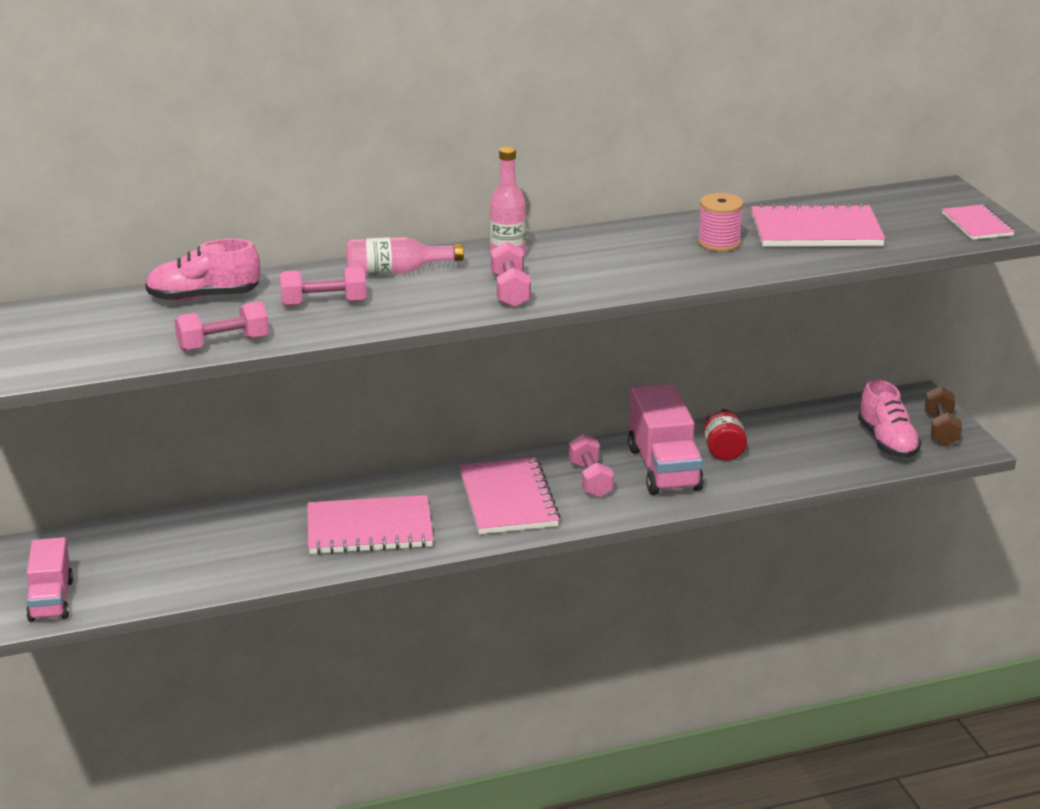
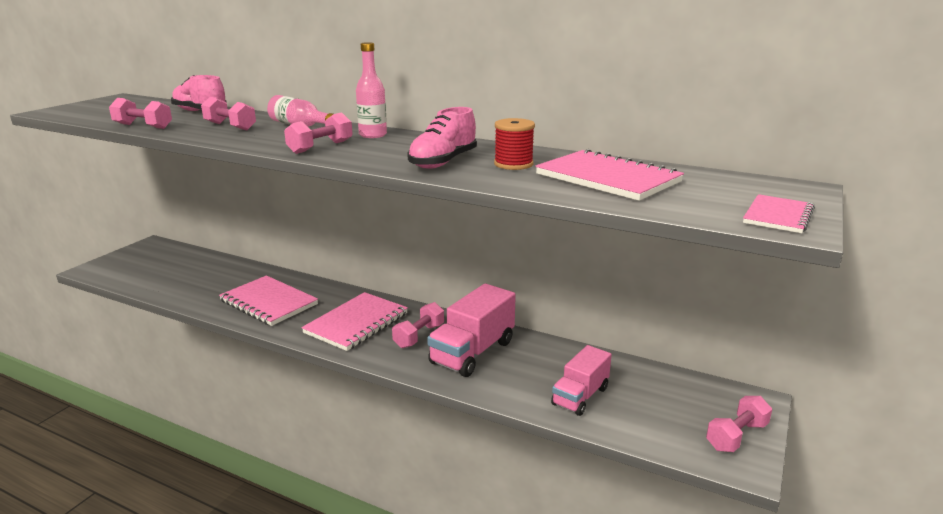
camera: 45 degrees right, 5 degrees down
pink truck [26,537,73,622] -> pink truck moved to [551,345,612,416]
pink spool [698,193,744,252] -> red spool [494,118,535,170]
red jar [704,409,747,461] -> none
pink shoe [858,379,922,458] -> pink shoe moved to [407,107,477,169]
brown dumbbell [925,386,962,446] -> pink dumbbell [706,396,772,452]

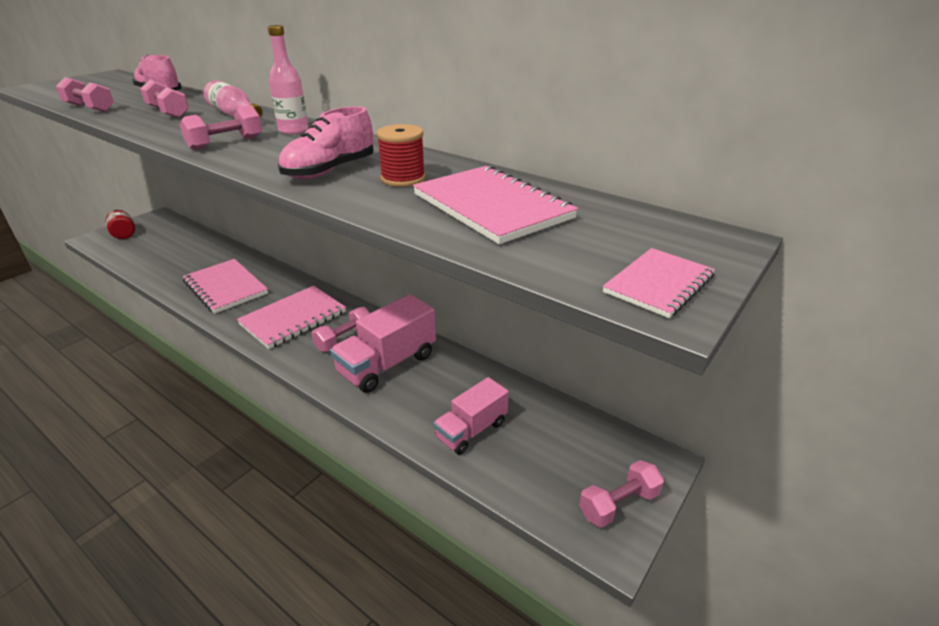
camera: 10 degrees right, 10 degrees up
none -> red jar [105,210,135,239]

